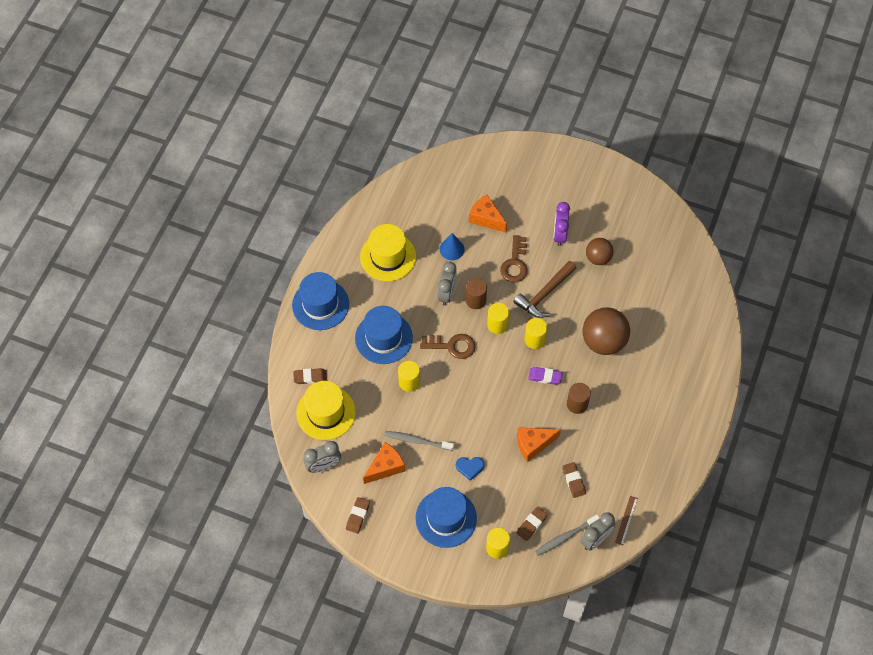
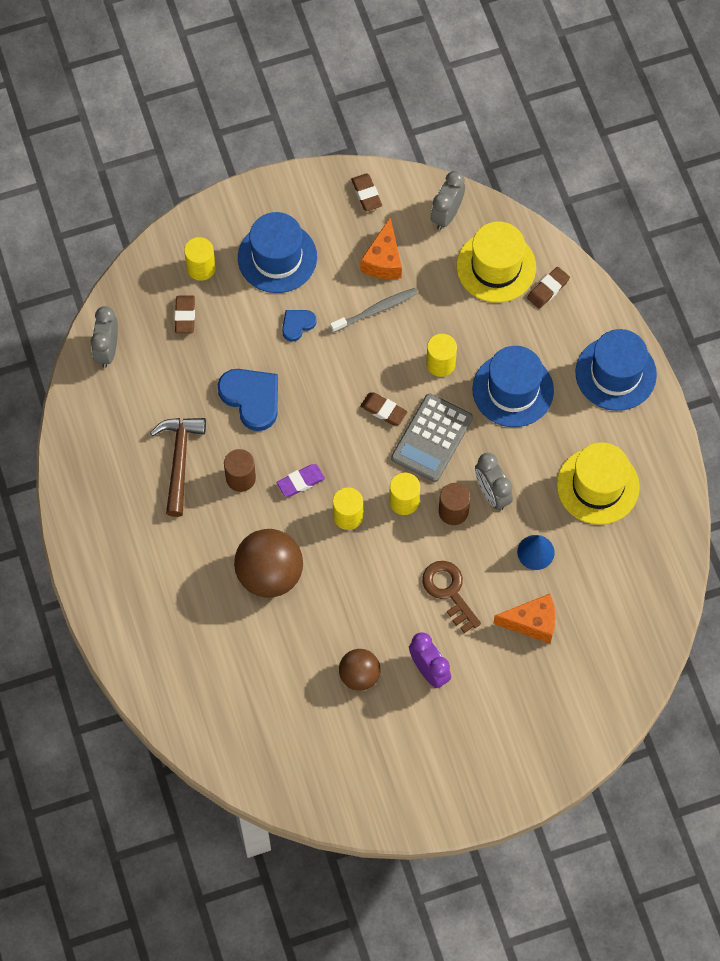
camera: 140 degrees right, 5 degrees up
brown key [420,334,475,359] -> grey calculator [391,393,473,482]
brown hammer [513,261,577,318] -> brown hammer moved to [150,418,206,517]
orange cheese [517,427,561,462] -> blue heart [218,369,278,431]
grey toothbrush [535,515,600,556] -> none
brown eraser [562,462,586,498] -> brown eraser moved to [360,392,408,425]
brown ruler [615,496,638,545] -> none

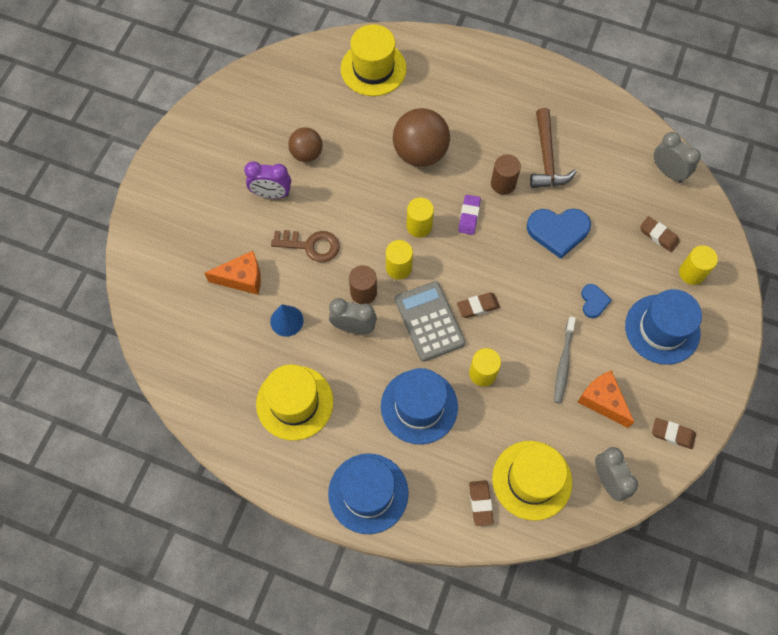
camera: 130 degrees right, 0 degrees up
brown hammer [150,418,206,517] -> brown hammer turned 45 degrees clockwise [530,108,577,188]
orange cheese [493,594,555,644] -> orange cheese turned 135 degrees counterclockwise [204,251,261,295]
none -> yellow hat [341,24,407,96]

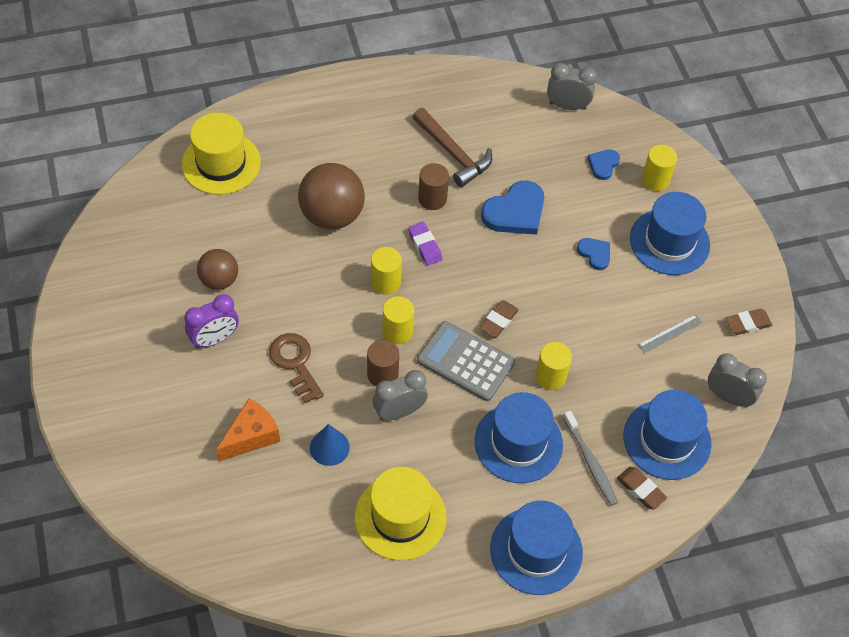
camera: 40 degrees left, 10 degrees down
brown key [271,230,340,262] -> brown key turned 90 degrees counterclockwise [269,333,324,404]
yellow hat [492,441,572,521] -> blue hat [624,389,711,480]
grey toothbrush [554,316,576,404] -> grey toothbrush moved to [563,411,618,506]
orange cheese [578,370,634,428] -> grey ruler [638,315,702,353]
brown eraser [640,216,680,252] -> blue heart [588,149,620,180]

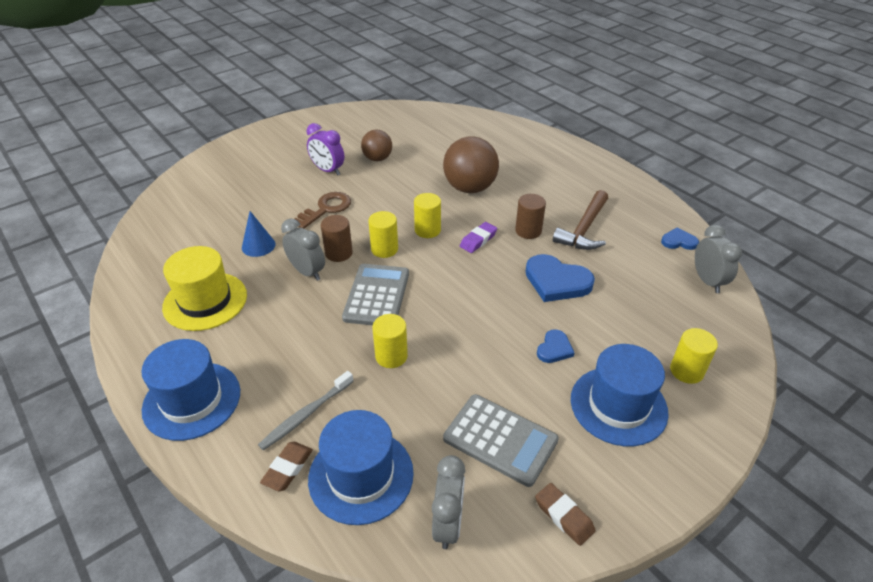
camera: 70 degrees right, 15 degrees down
yellow hat [182,113,261,195] -> none
orange cheese [216,398,280,461] -> none
blue hat [475,392,563,483] -> none
brown eraser [479,300,519,338] -> none
blue heart [588,149,620,180] -> blue heart moved to [661,227,699,250]
grey ruler [638,315,702,353] -> grey calculator [443,394,559,487]

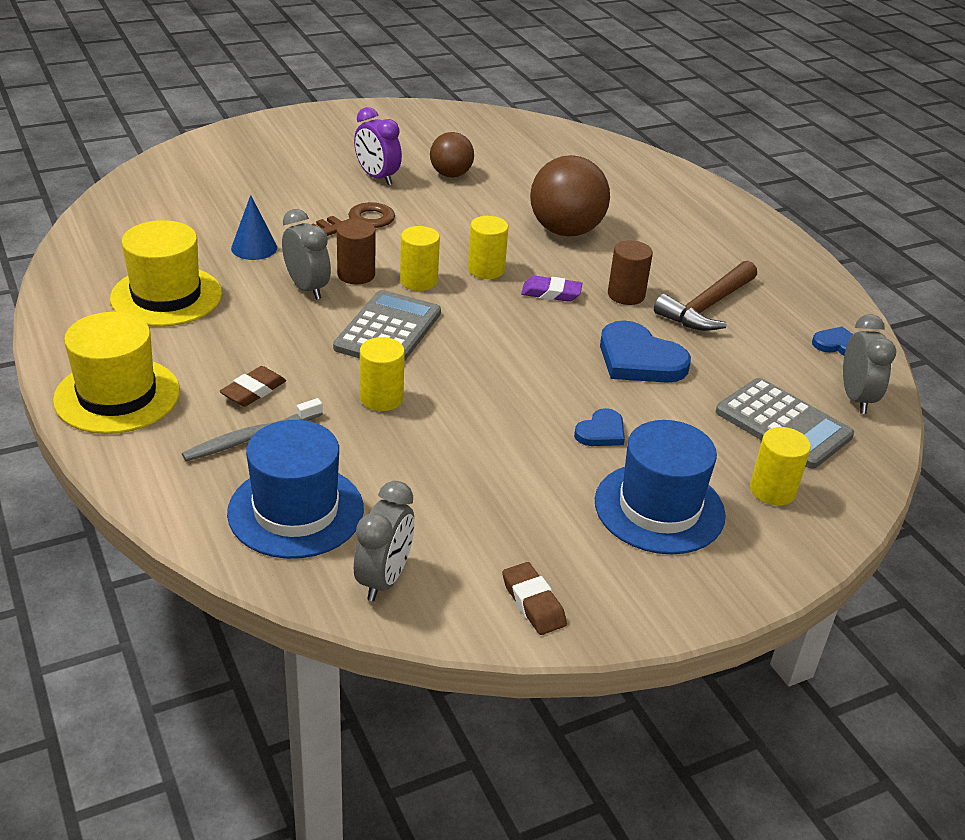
camera: 10 degrees right, 5 degrees down
blue hat [141,339,240,441] -> yellow hat [53,312,180,434]
brown eraser [260,442,313,491] -> brown eraser moved to [220,366,286,407]
grey calculator [443,394,559,487] -> grey calculator moved to [716,378,854,469]
purple eraser [460,222,497,253] -> purple eraser turned 45 degrees clockwise [521,276,582,302]

